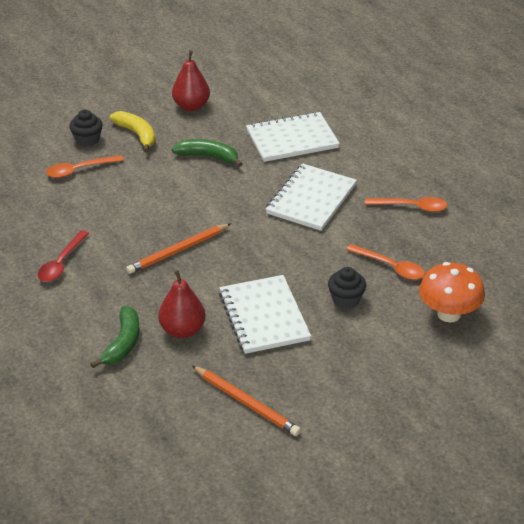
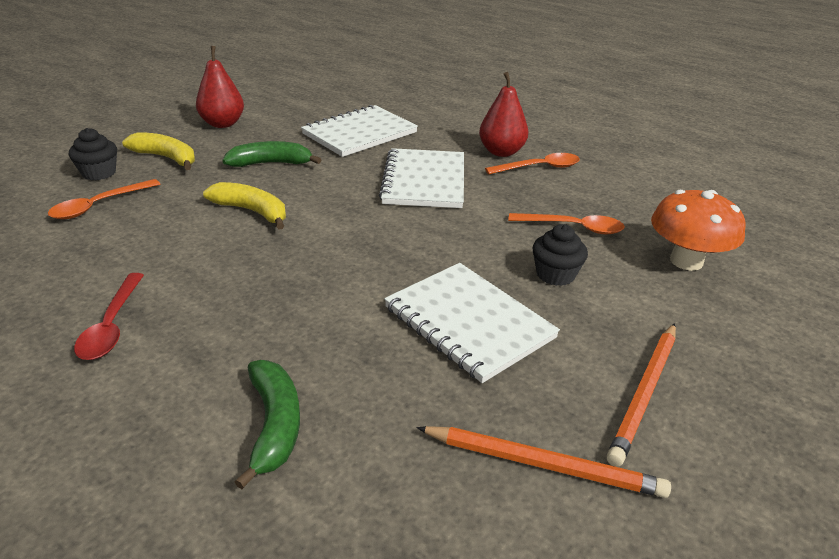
camera: 25 degrees left, 5 degrees down
orange pencil [126,223,231,274] -> orange pencil moved to [607,323,676,467]
red pear [158,270,206,338] -> red pear moved to [479,72,529,157]
none -> yellow banana [203,182,286,229]

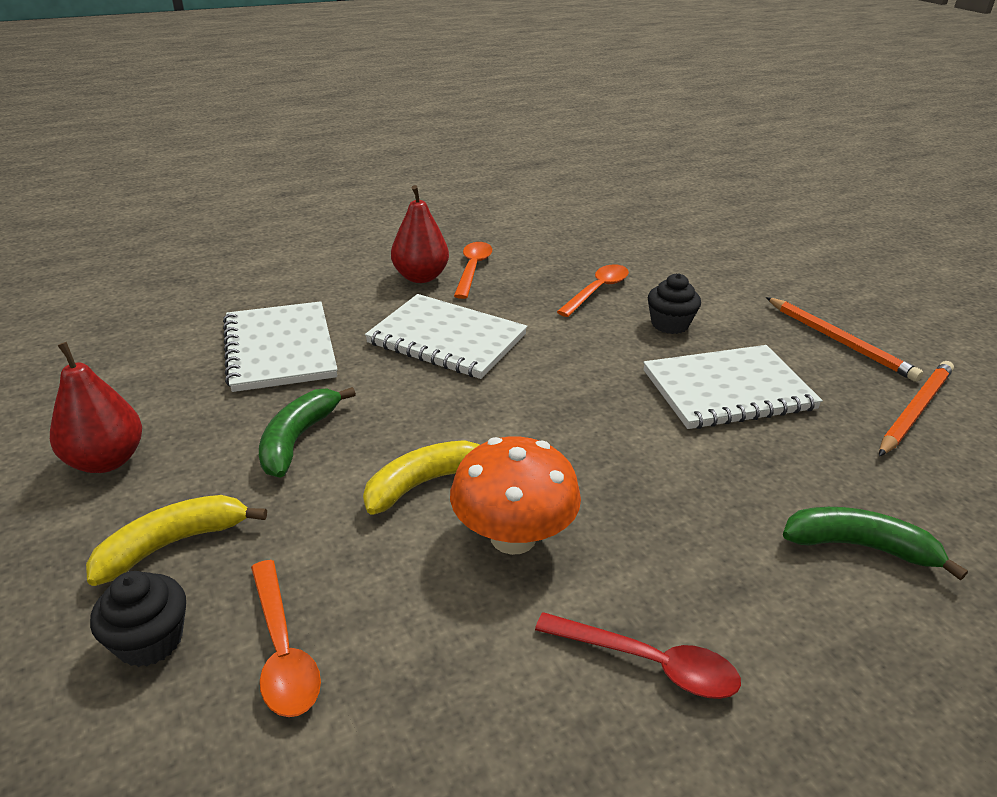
camera: 65 degrees left, 0 degrees up
orange mushroom [651,190,746,271] -> orange mushroom moved to [450,437,581,555]

